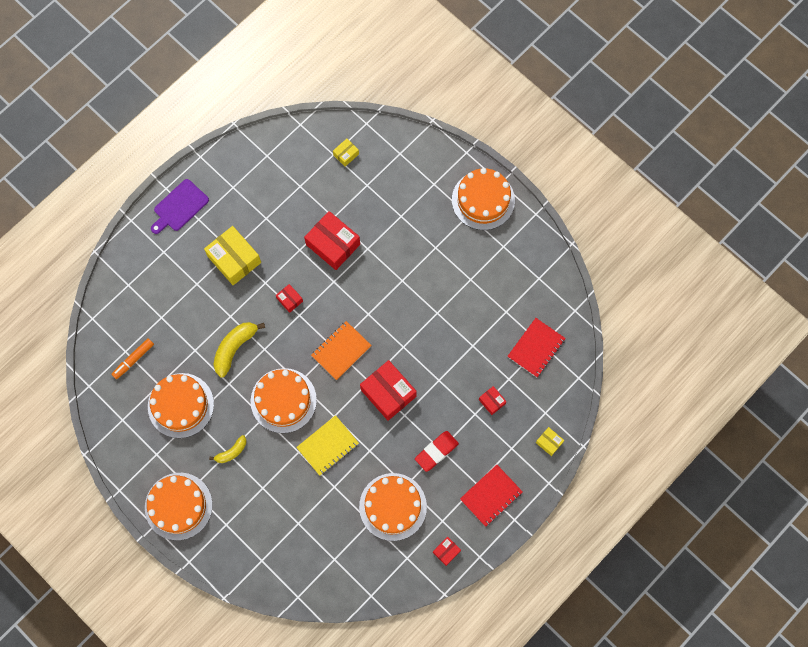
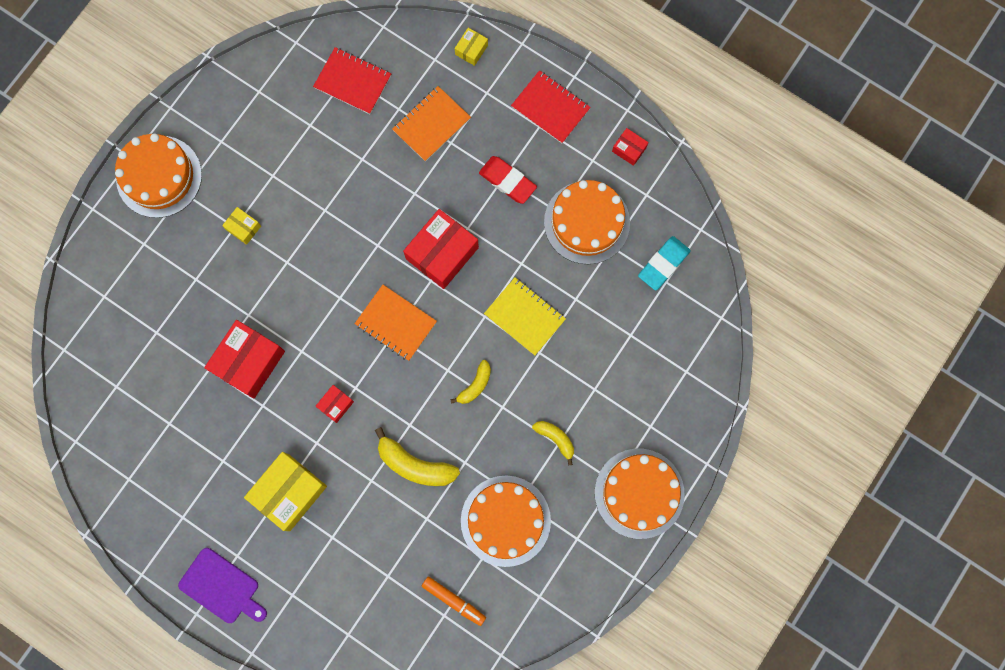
camera: 100 degrees left, 5 degrees up
orange cake [251,368,317,433] -> yellow banana [450,360,491,404]
yellow box [333,139,359,167] -> yellow box moved to [222,207,261,245]
red box [479,386,507,415] -> orange notebook [392,86,471,162]
none -> turquoise eraser [638,236,691,290]

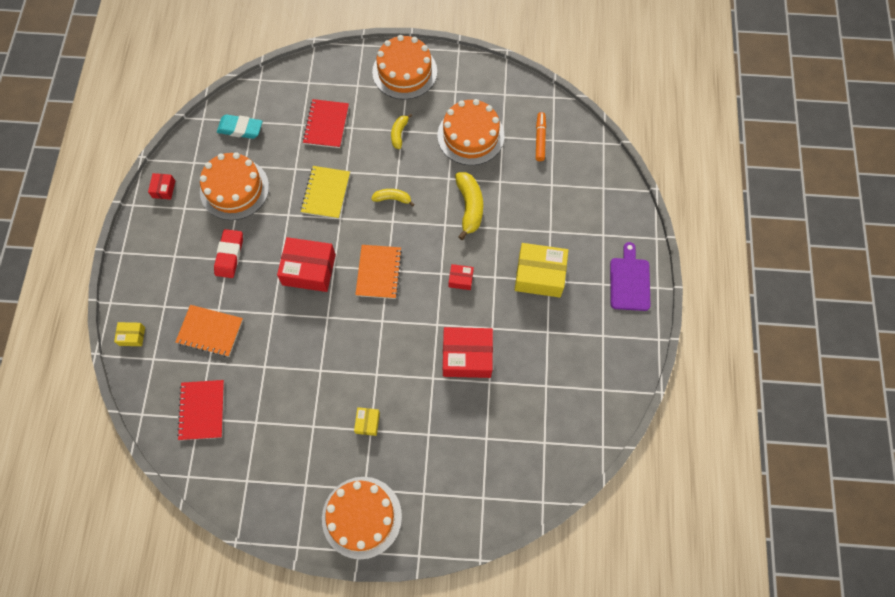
camera: 120 degrees left, 10 degrees down
red notebook [511,70,591,143] -> red notebook moved to [302,99,349,148]

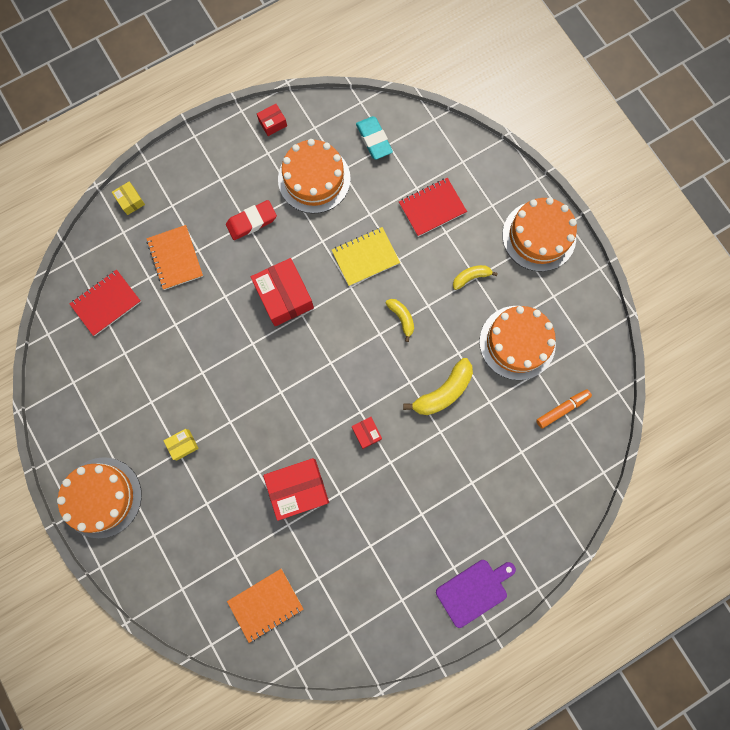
camera: 55 degrees right, 10 degrees up
orange notebook [355,245,402,299] -> orange notebook moved to [227,569,303,643]
red box [443,327,493,378] -> red box turned 75 degrees counterclockwise [263,458,329,521]
yellow box [515,243,568,298] -> none

